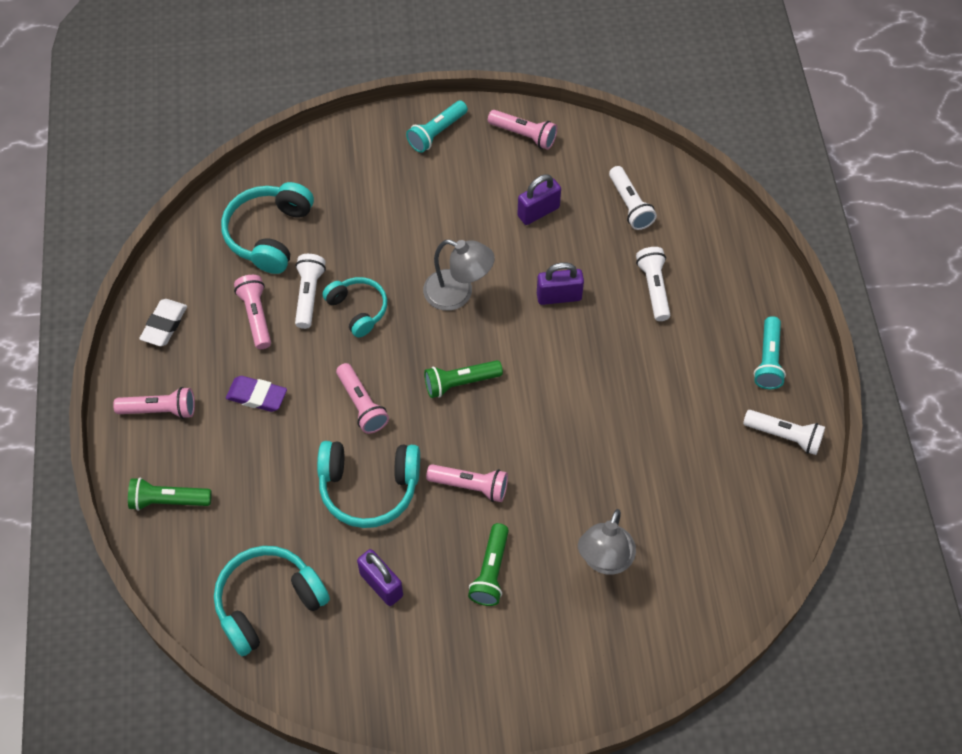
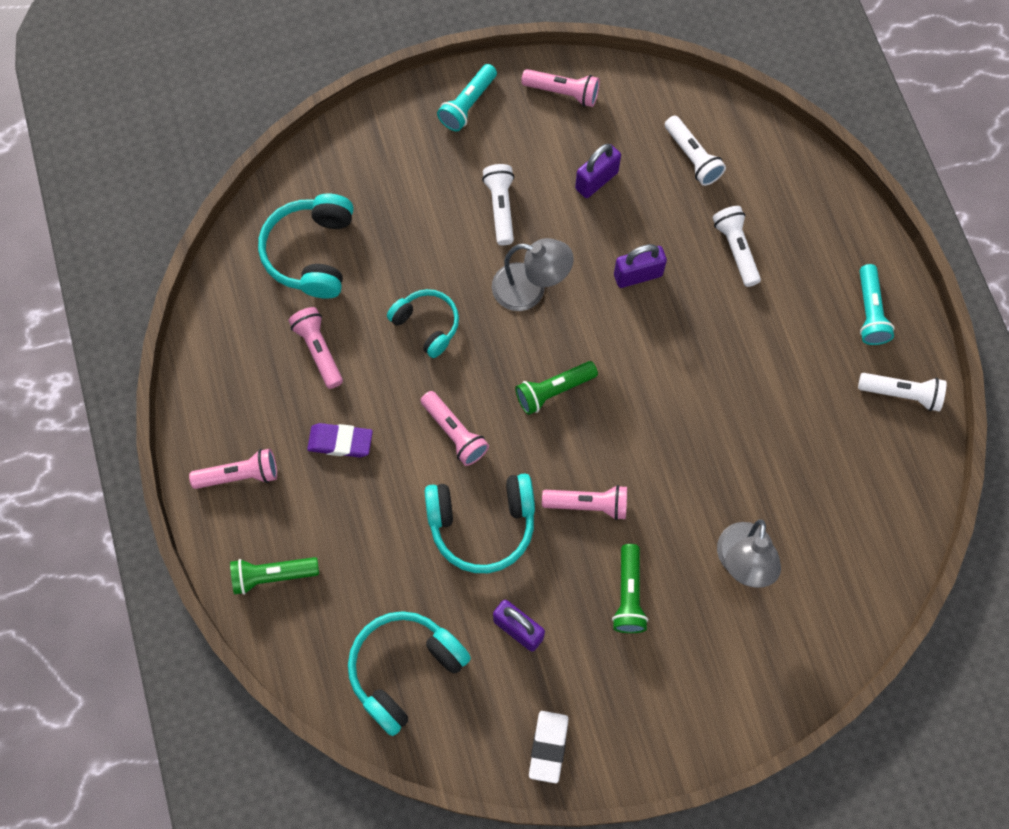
camera: 10 degrees left, 10 degrees up
white eraser [139,299,187,346] -> white eraser moved to [529,711,569,783]
white flashlight [295,254,326,329] -> white flashlight moved to [482,164,514,245]

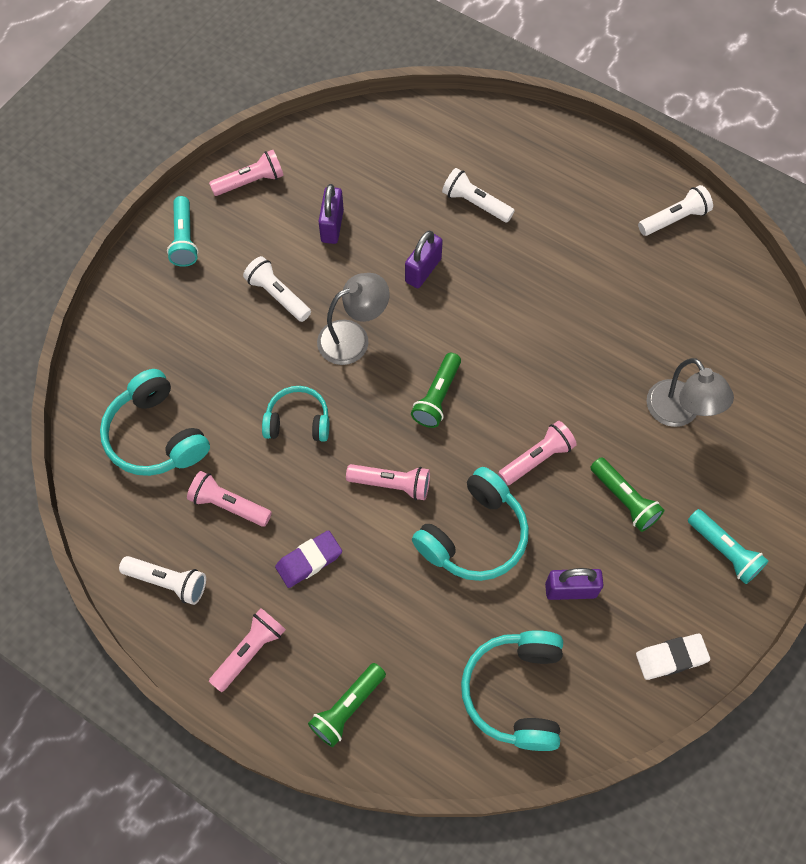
camera: 40 degrees left, 5 degrees down
white eraser [529,711,569,783] -> white eraser turned 75 degrees counterclockwise [636,634,710,680]
white flashlight [665,116,726,186] -> white flashlight moved to [119,556,206,605]
turquoise flashlight [860,264,894,345] -> turquoise flashlight moved to [688,509,768,584]

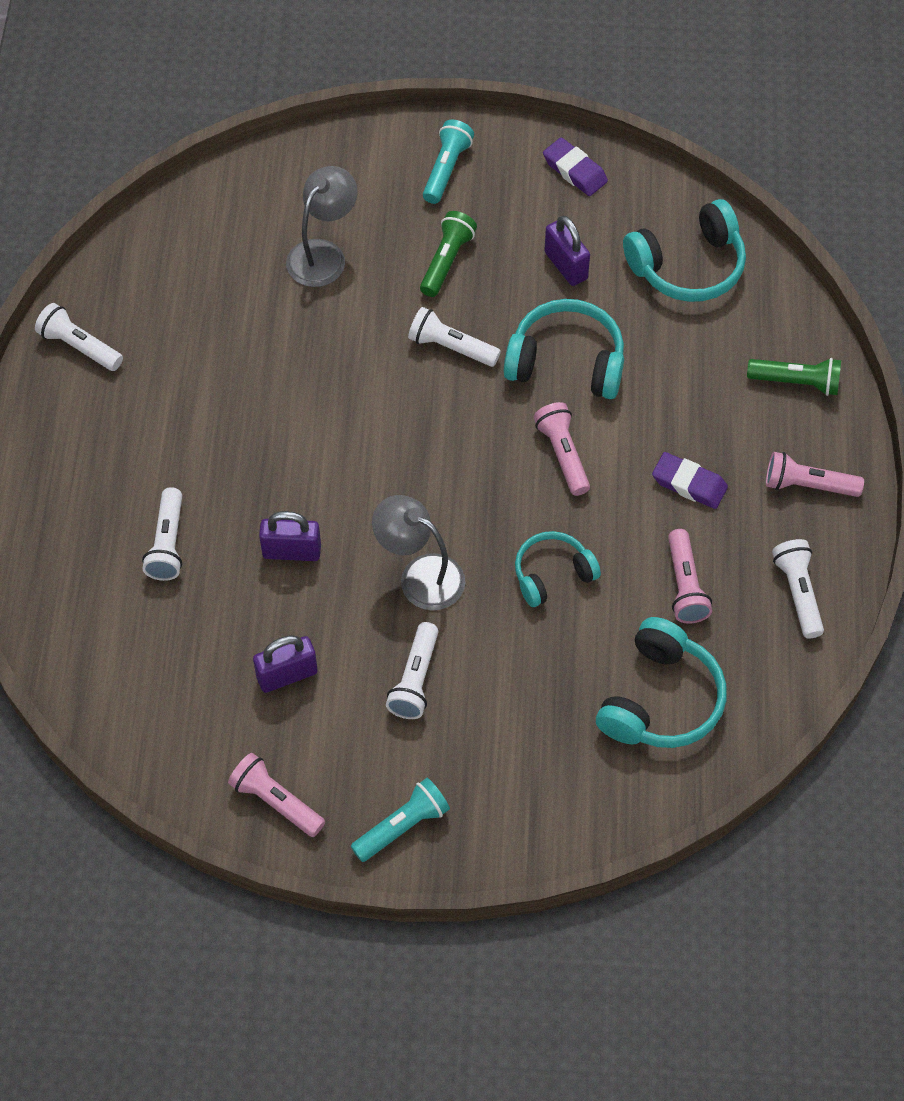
camera: 120 degrees left, 5 degrees down
turquoise headphones [262,386,329,442] -> turquoise headphones turned 90 degrees clockwise [515,531,601,607]
green flashlight [411,353,461,428] -> none
pink flashlight [498,421,577,486] -> white flashlight [408,307,501,367]
white eraser [636,634,710,680] -> purple eraser [543,137,608,196]

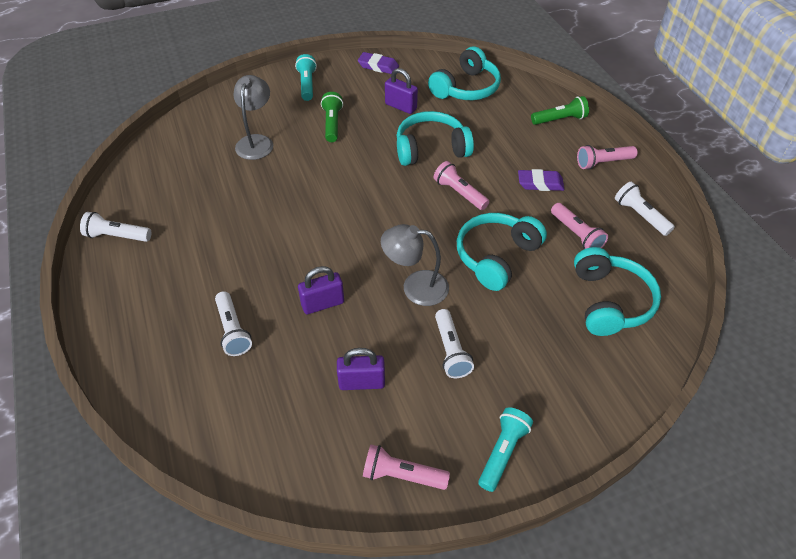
camera: 25 degrees left, 10 degrees down
purple padlock [253,635,318,693] -> purple padlock turned 45 degrees clockwise [337,348,385,390]
white flashlight [408,307,501,367] -> none
turquoise headphones [515,531,601,607] -> turquoise headphones [457,213,547,291], size x1.55

